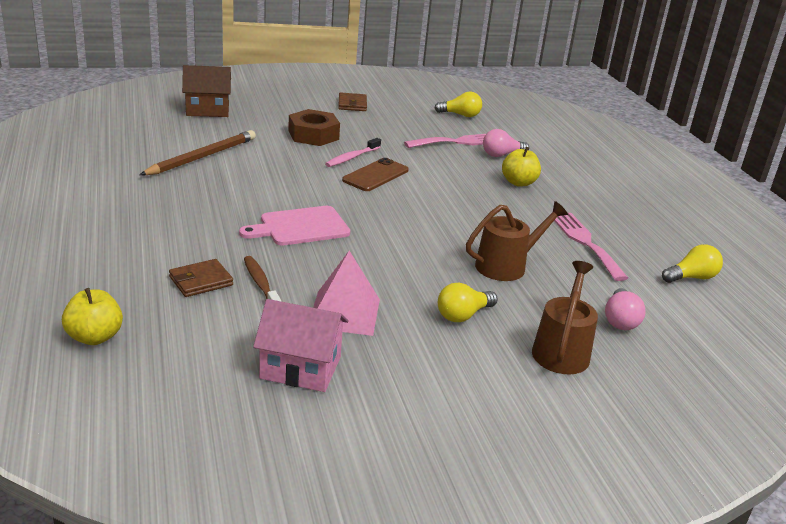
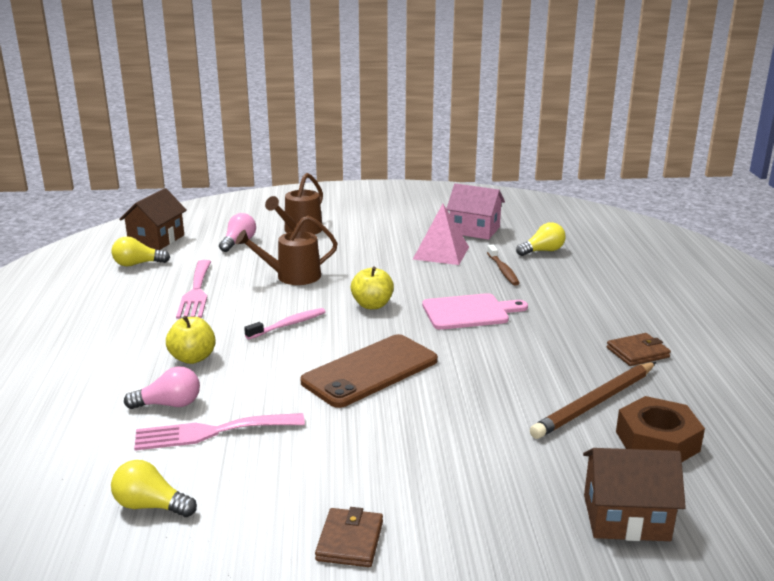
camera: 165 degrees left, 5 degrees down
yellow apple [62,288,123,345] -> yellow apple moved to [351,267,394,309]
brown wallet [169,259,233,297] -> brown wallet moved to [607,333,671,366]
brown nut [288,109,340,146] -> brown nut moved to [616,396,705,462]
pink toothbrush [325,138,381,167] -> pink toothbrush moved to [244,308,325,339]
brown phone [342,158,409,191] -> brown phone [300,334,438,408], size x1.51
yellow light bulb [438,283,498,322] -> yellow light bulb moved to [516,222,566,256]
none -> brown house [119,188,187,250]

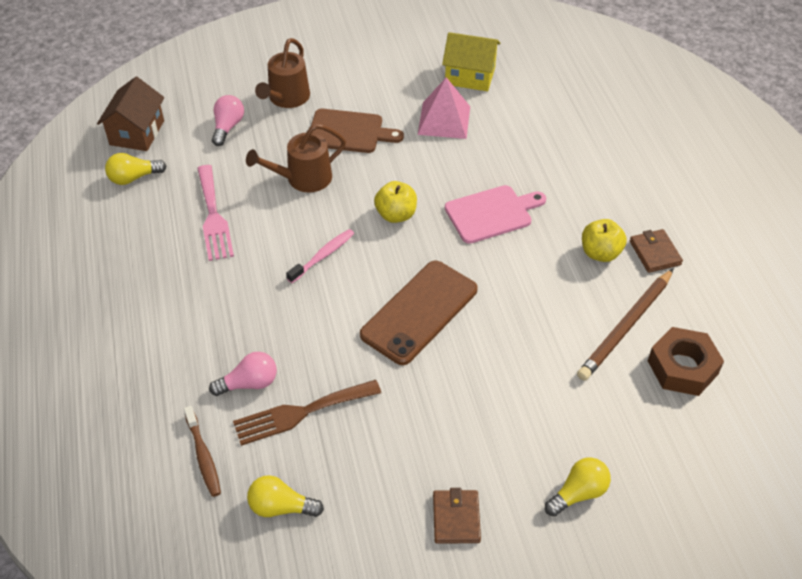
camera: 10 degrees left, 25 degrees up
pink fork [134,413,305,451] -> brown fork [233,380,381,446]
yellow apple [166,316,216,364] -> yellow apple moved to [582,219,627,262]
pink house [446,183,505,240] -> yellow house [442,32,500,91]
brown toothbrush [487,245,520,285] -> brown toothbrush moved to [184,406,221,497]
yellow light bulb [516,222,566,256] -> yellow light bulb moved to [545,457,611,517]
brown house [583,448,686,541] -> none
brown wallet [607,333,671,366] -> brown wallet turned 75 degrees counterclockwise [630,229,683,273]
none -> brown cutting board [311,109,404,153]

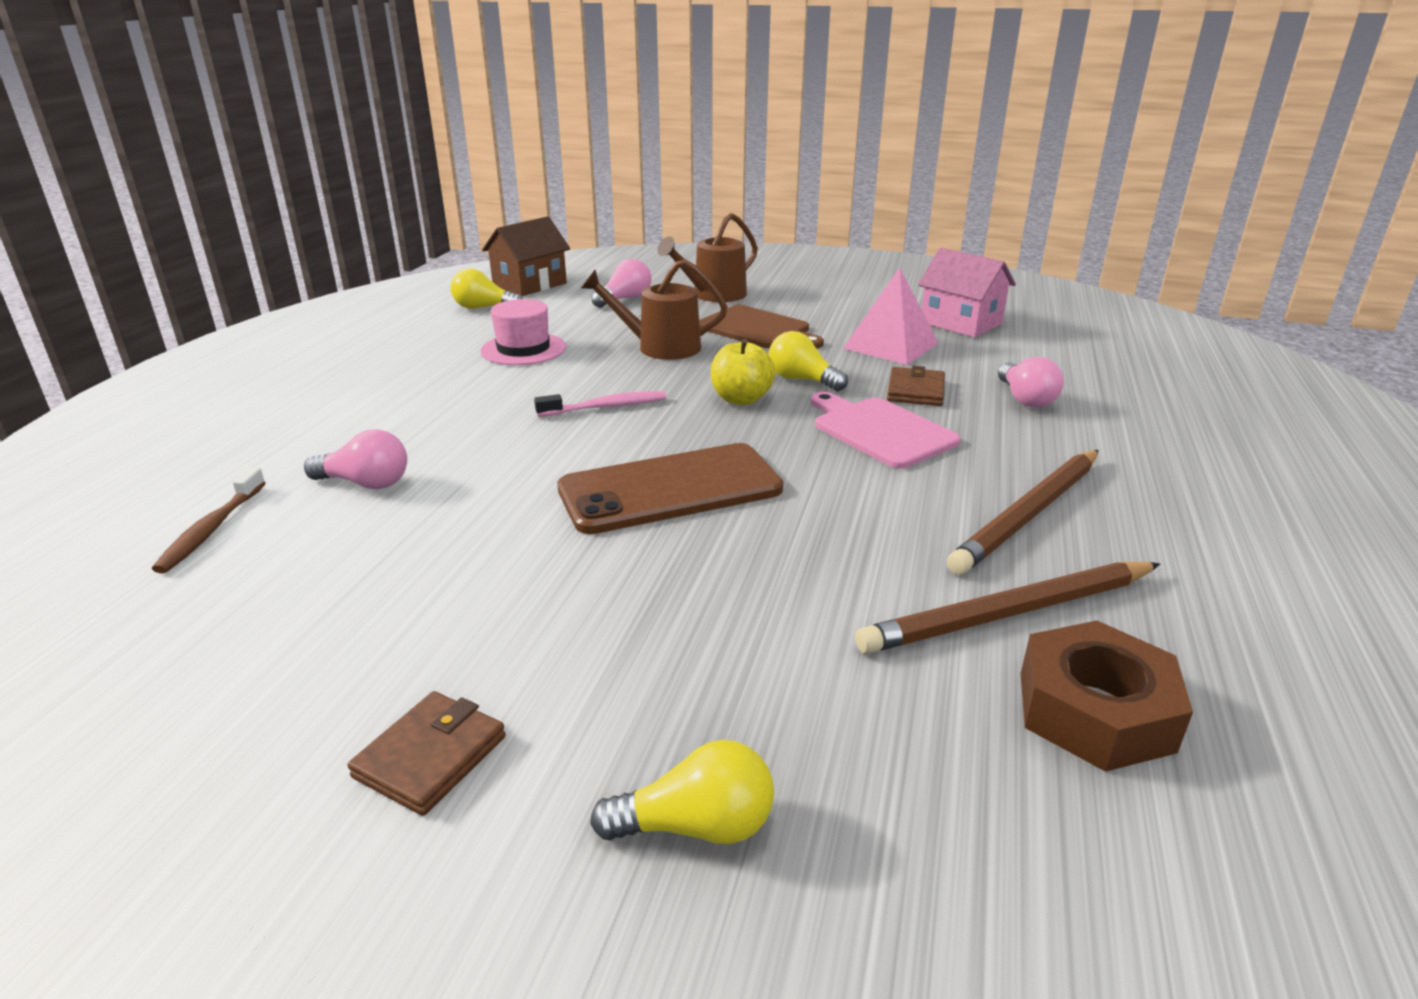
camera: 30 degrees right, 20 degrees down
pink fork [197,165,234,261] -> pink hat [481,299,566,365]
brown fork [233,380,381,446] -> none
yellow light bulb [247,475,324,517] -> yellow light bulb moved to [769,331,848,391]
yellow house [442,32,500,91] -> pink house [918,248,1016,338]
pink cutting board [445,185,546,244] -> pink cutting board turned 135 degrees counterclockwise [811,392,961,469]
yellow apple [582,219,627,262] -> brown pencil [947,450,1099,575]
brown wallet [630,229,683,273] -> brown wallet moved to [887,366,945,406]
none -> pink light bulb [998,357,1064,408]

